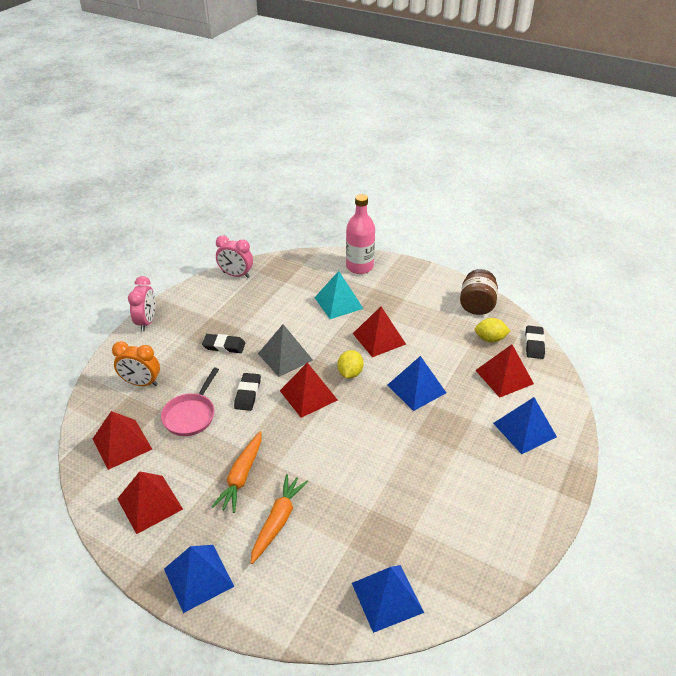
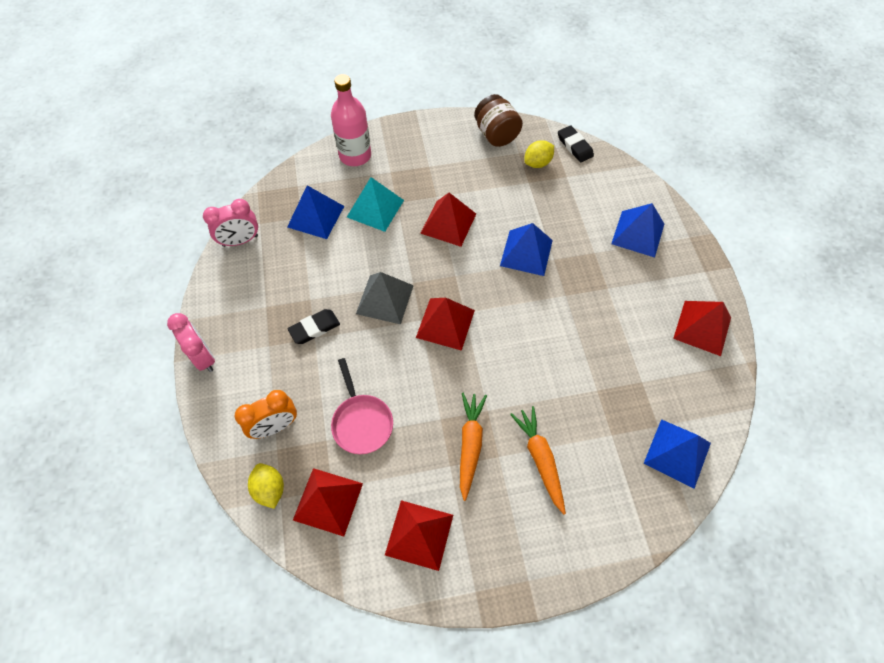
camera: 40 degrees left, 20 degrees up
blue pyramid [164,545,235,613] -> blue pyramid moved to [287,185,344,239]
orange carrot [212,431,262,513] -> orange carrot turned 150 degrees counterclockwise [460,393,487,501]
black eraser [234,373,261,411] -> none
yellow lemon [337,350,363,379] -> yellow lemon moved to [248,463,284,509]
red pyramid [475,344,534,398] -> red pyramid moved to [673,301,731,356]

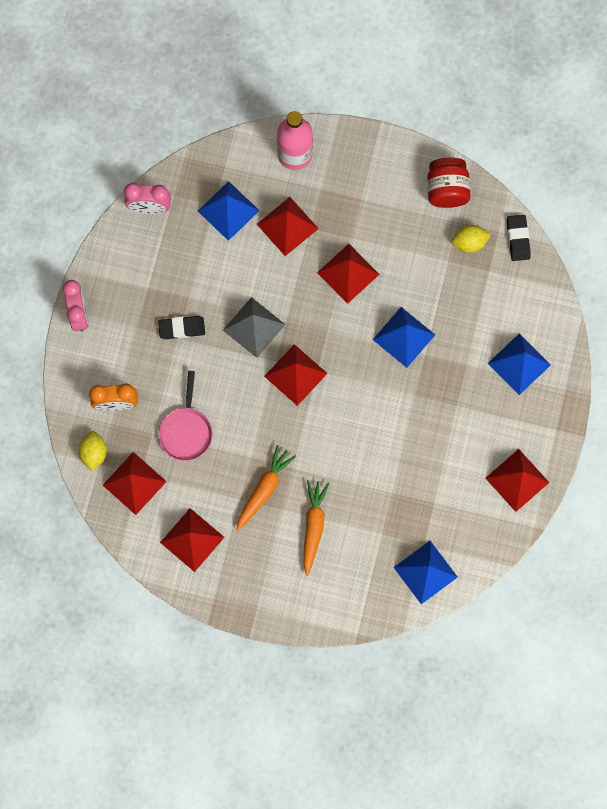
camera: 25 degrees right, 15 degrees up
turquoise pyramid [347,177,404,232] -> red pyramid [257,197,319,256]
brown jar [474,94,523,147] -> red jar [427,157,471,208]

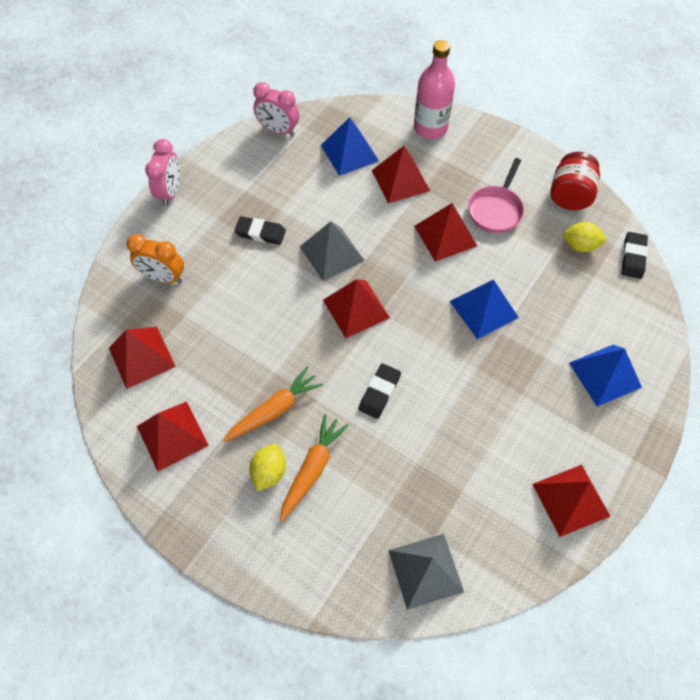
camera: 20 degrees right, 15 degrees down
yellow lemon [78,431,107,472] -> yellow lemon moved to [249,444,286,491]
pink pan [158,371,213,461] -> pink pan moved to [468,158,524,233]
blue pyramid [393,541,458,604] -> grey pyramid [388,534,464,610]
none -> black eraser [358,363,401,419]

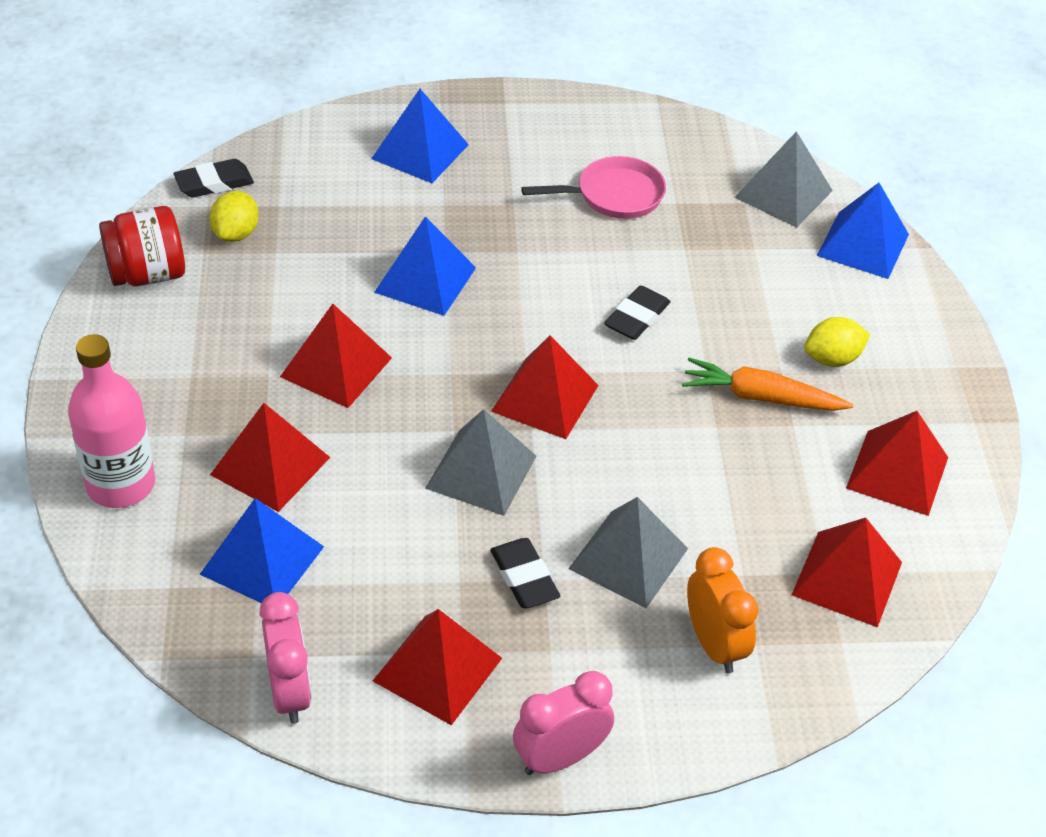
camera: 130 degrees left, 15 degrees down
orange carrot [280,414,349,522] -> none
black eraser [358,363,401,419] -> black eraser turned 45 degrees counterclockwise [604,285,671,340]
pink pan [468,158,524,233] -> pink pan moved to [521,156,666,219]
red pyramid [532,465,610,537] -> red pyramid moved to [373,609,502,725]
yellow lemon [563,222,607,252] -> yellow lemon turned 45 degrees clockwise [210,191,259,242]
none -> grey pyramid [568,497,688,608]
none -> blue pyramid [817,183,909,279]

